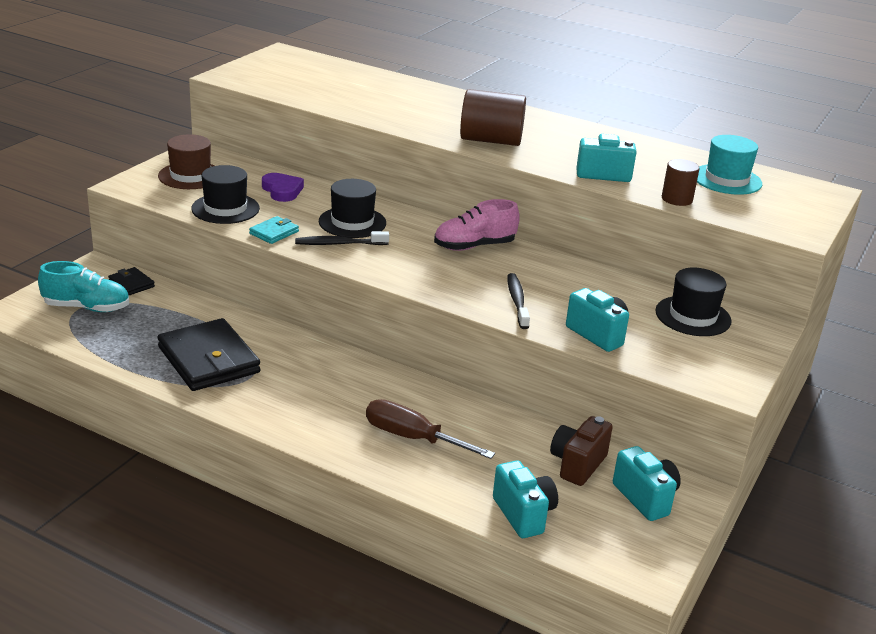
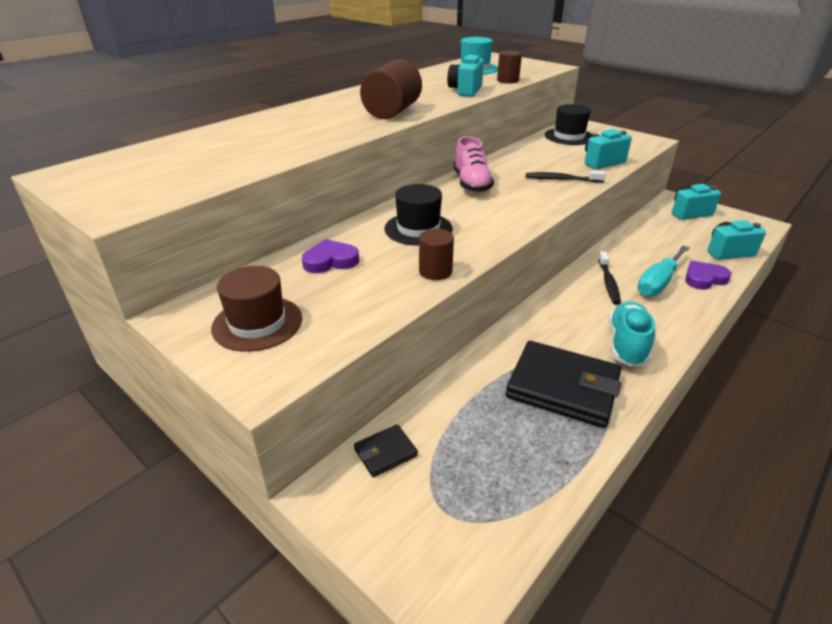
camera: 75 degrees left, 5 degrees up
turquoise shoe [38,261,129,312] -> turquoise shoe moved to [609,301,655,366]
black wallet [158,318,261,391] -> black wallet turned 45 degrees clockwise [506,341,621,428]
black hat [191,165,260,224] -> none
turquoise wallet [249,216,299,244] -> brown cylinder [419,229,454,280]
black toothbrush [295,231,389,245] -> black toothbrush moved to [598,251,621,305]
brown screwdriver [366,399,495,459] -> turquoise screwdriver [637,245,690,296]
brown camera [550,416,613,486] -> none
none -> purple heart [685,261,732,290]

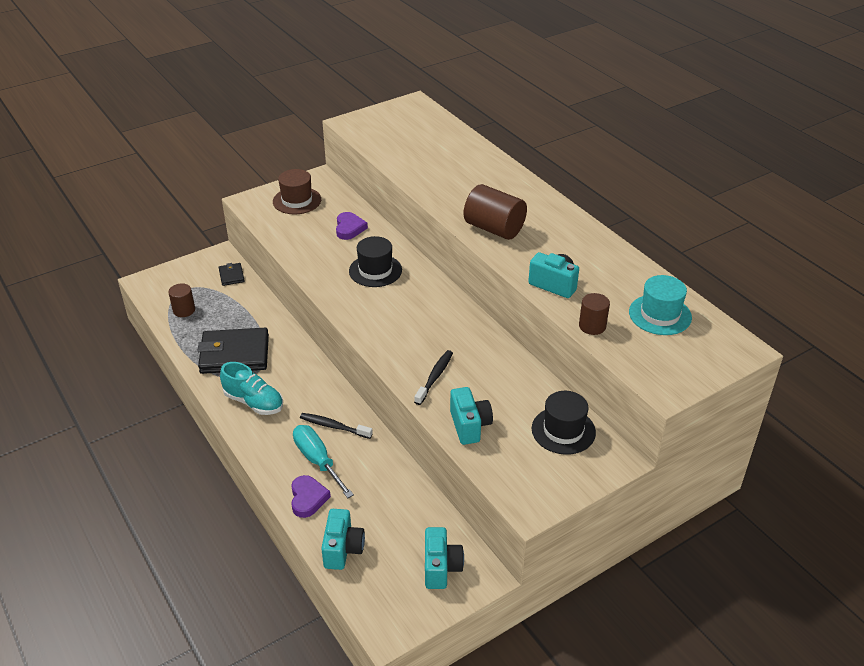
camera: 105 degrees right, 5 degrees up
brown cylinder [419,229,454,280] -> brown cylinder moved to [168,283,195,317]
pink shoe [453,136,494,193] -> none
black wallet [506,341,621,428] -> black wallet turned 45 degrees clockwise [198,328,269,374]

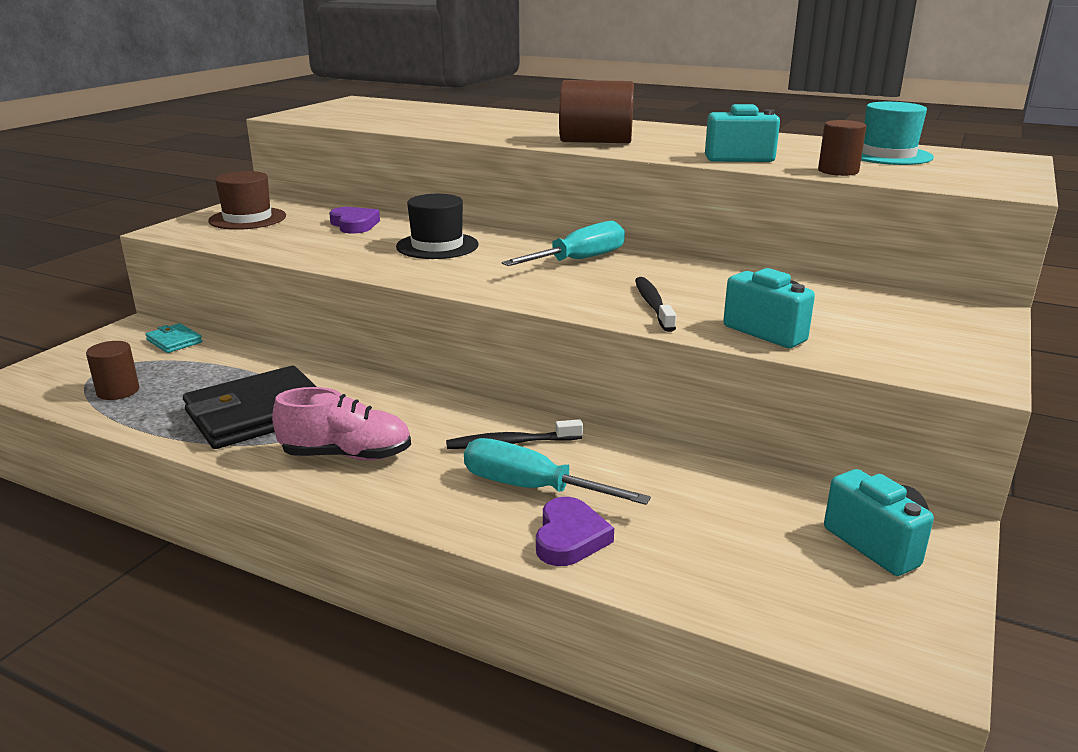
camera: 30 degrees left, 15 degrees down
black wallet [219,263,245,286] -> turquoise wallet [145,323,202,353]
turquoise shoe [220,362,283,415] -> pink shoe [272,387,411,460]
purple heart [291,475,331,518] -> purple heart turned 45 degrees clockwise [536,497,614,566]
turquoise camera [321,509,365,570] -> none
black hat [532,391,596,455] -> none
none -> turquoise screwdriver [502,221,625,266]

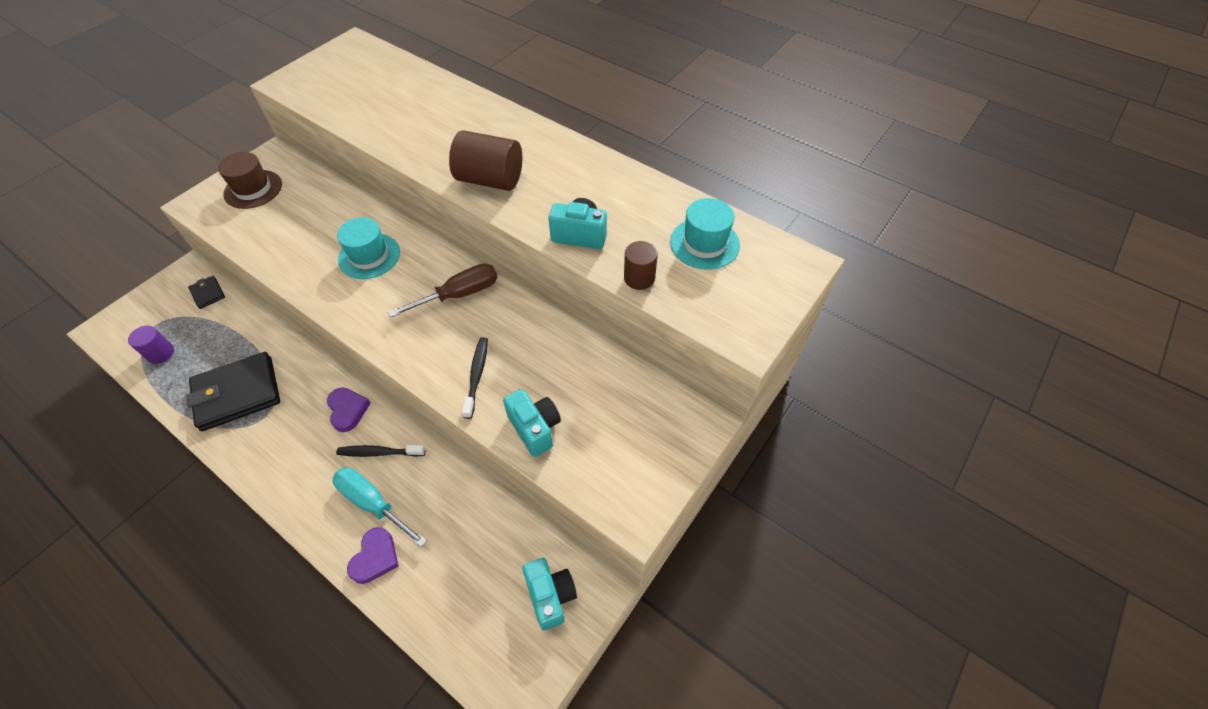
camera: 10 degrees right, 30 degrees up
brown cylinder [86,341,140,400] -> purple cylinder [128,325,174,364]
turquoise wallet [145,323,202,353] -> black wallet [188,276,225,309]
pink shoe [272,387,411,460] -> none
purple heart [329,207,380,233] -> purple heart moved to [327,388,371,432]
black hat [396,194,478,259] -> turquoise hat [337,217,400,279]
turquoise screwdriver [502,221,625,266] -> brown screwdriver [388,264,498,318]

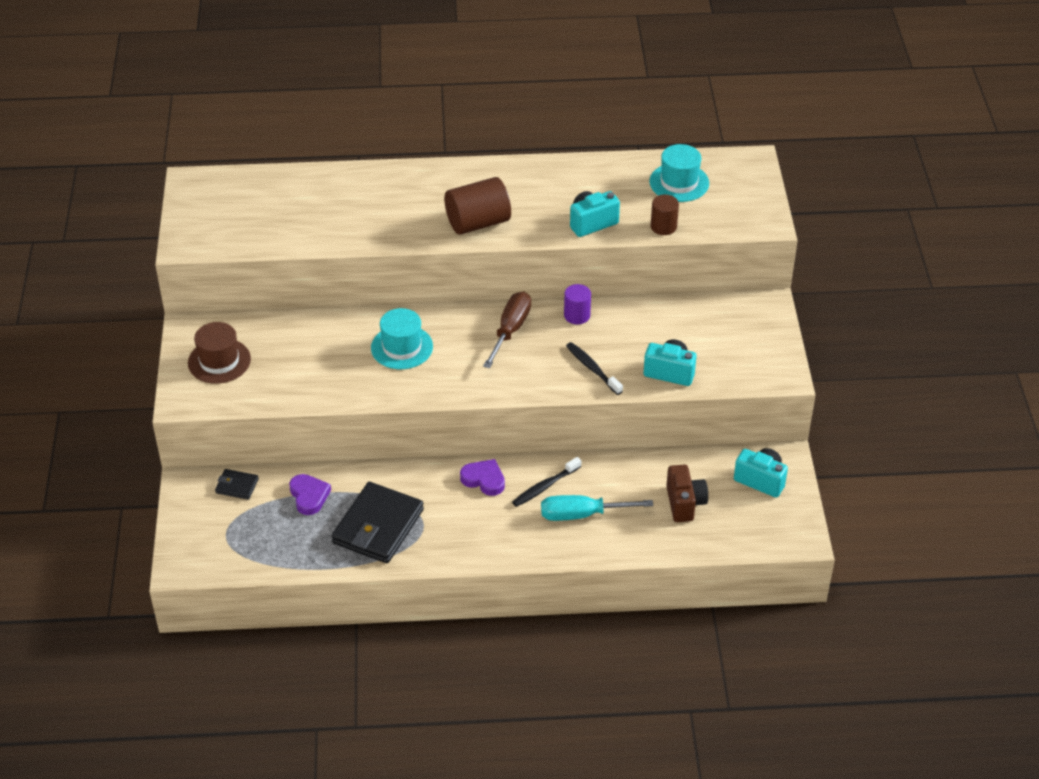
camera: 40 degrees left, 10 degrees down
purple cylinder [128,325,174,364] -> purple cylinder moved to [564,284,591,325]
purple heart [347,527,399,584] -> purple heart moved to [289,474,331,515]
none -> brown camera [666,465,708,522]

